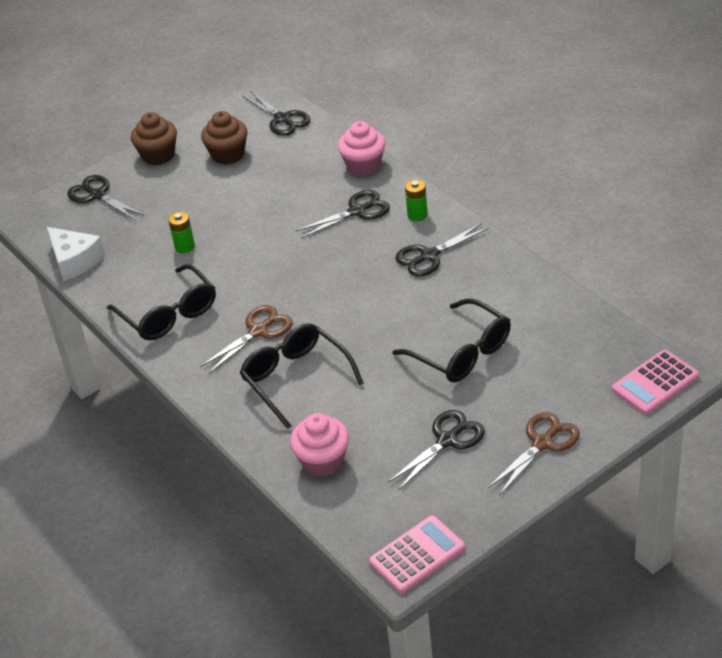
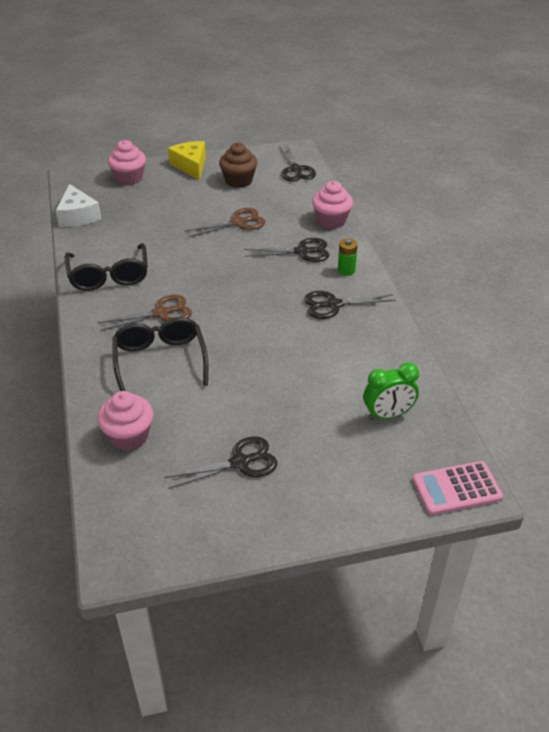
camera: 20 degrees right, 0 degrees up
black scissors [67,175,145,220] -> pink cupcake [108,140,146,185]
brown cupcake [131,112,177,165] -> yellow cheese [168,141,206,180]
green battery [168,212,195,253] -> none
pink calculator [369,515,465,593] -> none
black glasses [392,298,511,382] -> none
brown scissors [488,412,580,495] -> brown scissors moved to [185,208,265,238]
none -> green clock [364,362,419,420]

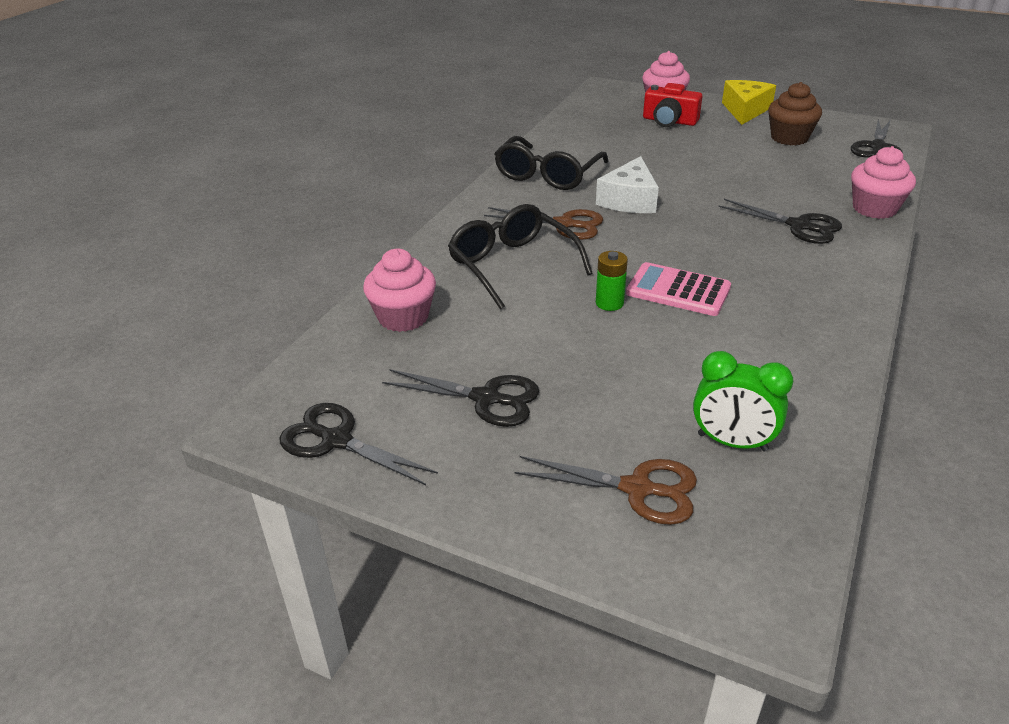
camera: 40 degrees right, 5 degrees down
white cheese [56,184,101,227] -> white cheese moved to [596,156,659,213]
black glasses [113,317,208,391] -> black glasses turned 60 degrees counterclockwise [448,204,593,310]
brown scissors [185,208,265,238] -> brown scissors moved to [515,456,697,525]
black scissors [304,291,396,319] -> black scissors moved to [279,403,438,485]
green battery [338,238,358,276] -> green battery moved to [596,251,628,311]
pink calculator [413,461,503,515] -> pink calculator moved to [626,262,731,316]
none -> red camera [643,83,702,127]

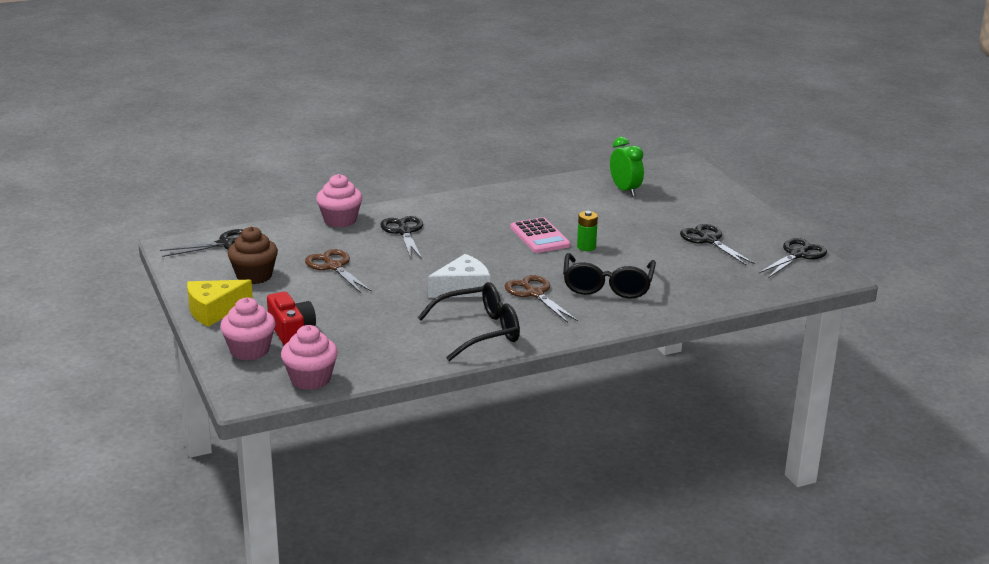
camera: 140 degrees left, 10 degrees down
black scissors [279,403,438,485] -> black scissors turned 120 degrees counterclockwise [759,238,827,278]
pink cupcake [363,249,436,332] -> pink cupcake moved to [281,325,338,390]
brown scissors [515,456,697,525] -> brown scissors moved to [305,249,372,293]

